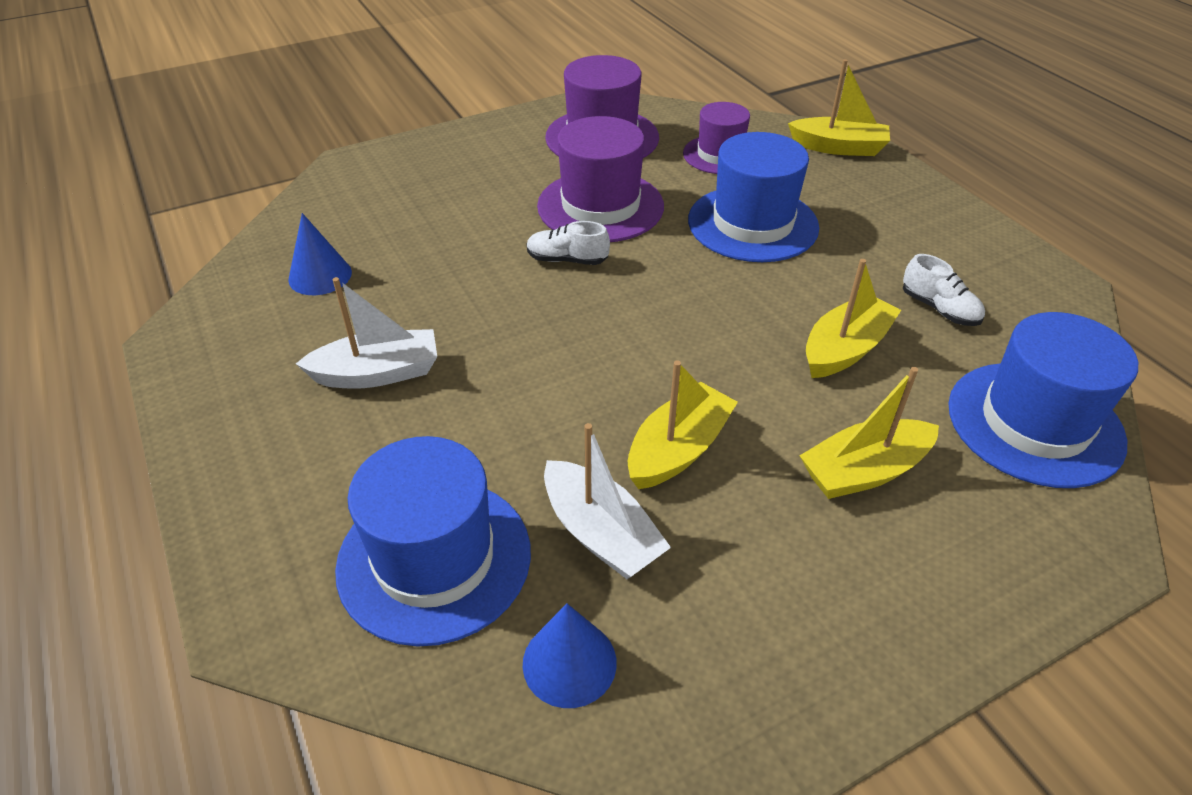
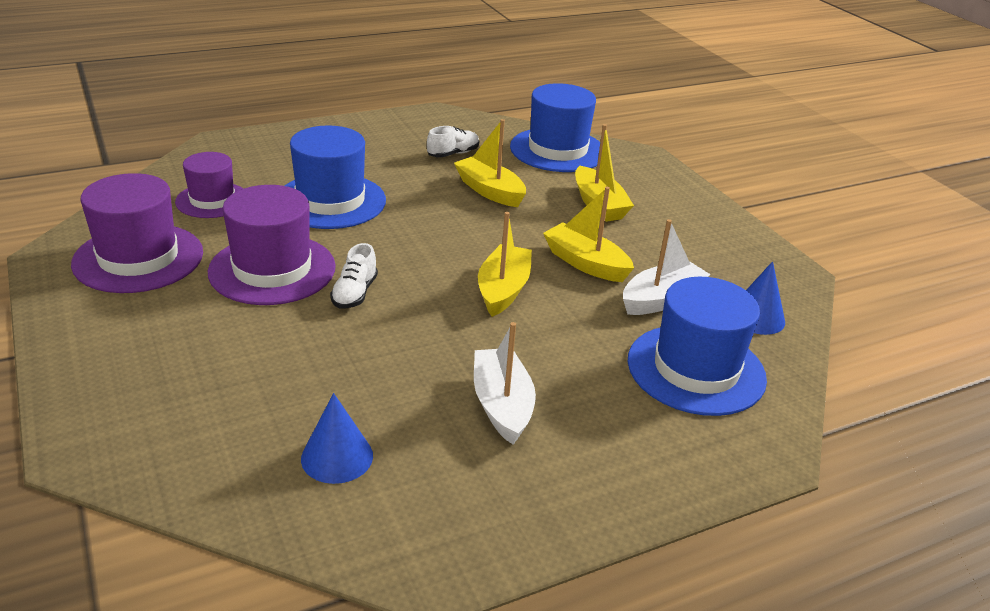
camera: 90 degrees left, 10 degrees down
yellow boat [788,59,890,156] -> yellow boat moved to [478,212,532,317]

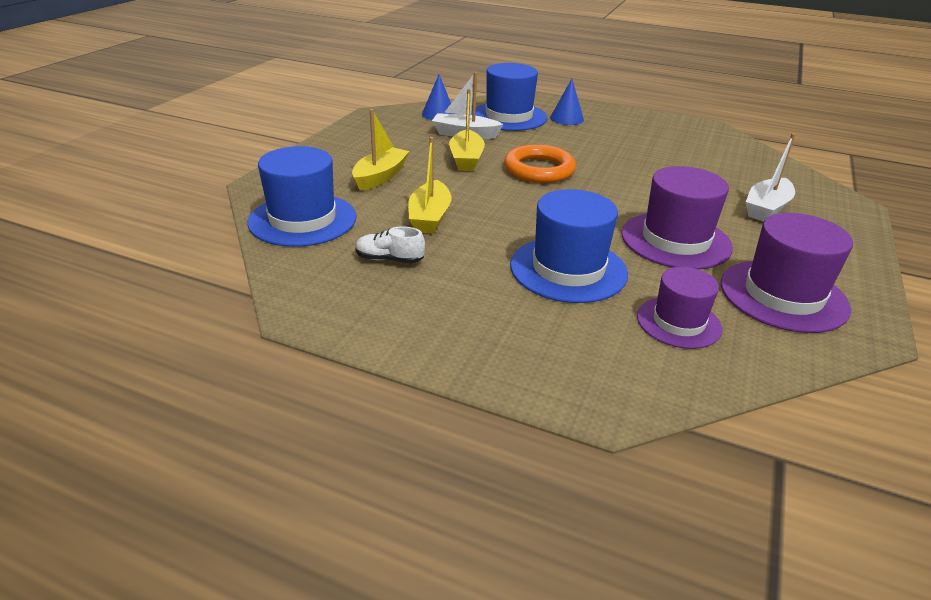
camera: 130 degrees left, 0 degrees up
blue cone [301,393,373,484] -> blue cone moved to [550,79,584,125]
white shoe [330,243,378,308] -> none
white boat [474,322,536,445] -> white boat moved to [746,133,796,222]
yellow boat [478,212,532,317] -> orange ring [504,145,576,183]

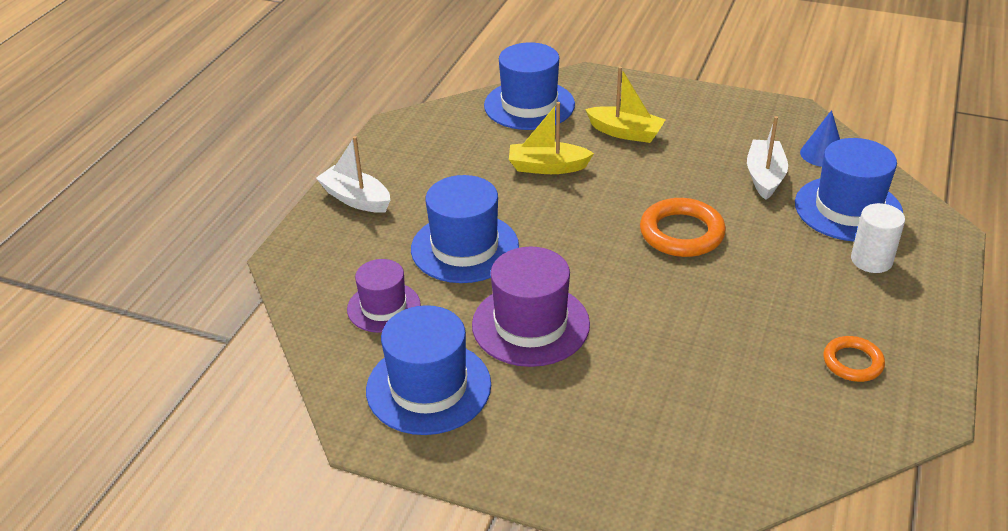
camera: 90 degrees right, 5 degrees up
white shoe [355,226,425,263] -> none
yellow boat [449,89,485,171] -> none
blue cone [550,79,584,125] -> white cylinder [851,203,905,273]
purple hat [721,213,853,333] -> blue hat [366,305,491,435]
white boat [746,133,796,222] -> white boat moved to [316,136,390,213]
none -> orange ring [823,336,885,382]

